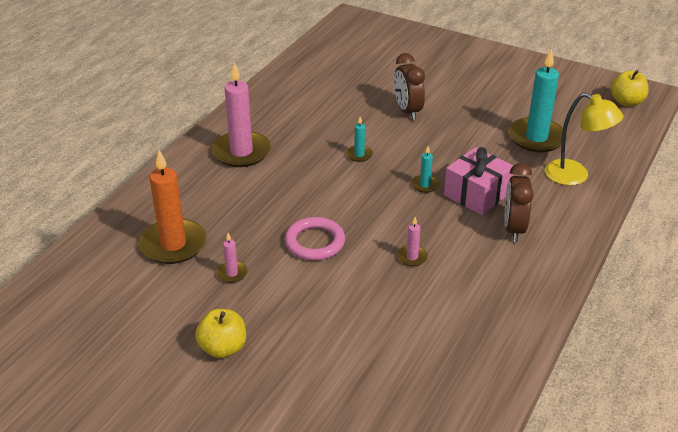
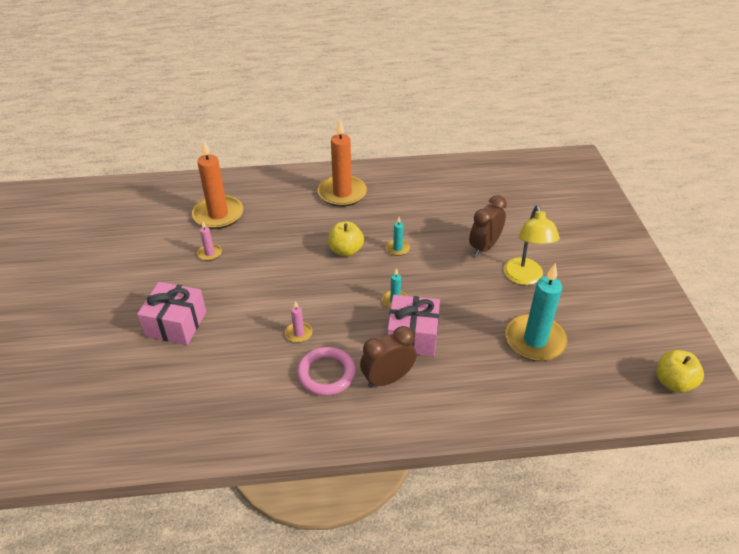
camera: 55 degrees right, 5 degrees up
yellow apple [195,309,246,358] -> yellow apple moved to [328,221,364,257]
pink candle [212,62,271,167] -> orange candle [318,120,367,207]
pink ring [285,217,345,260] -> pink ring moved to [297,347,355,396]
yellow lamp [545,93,623,186] -> yellow lamp moved to [503,205,560,285]
none -> pink gift [137,282,206,345]

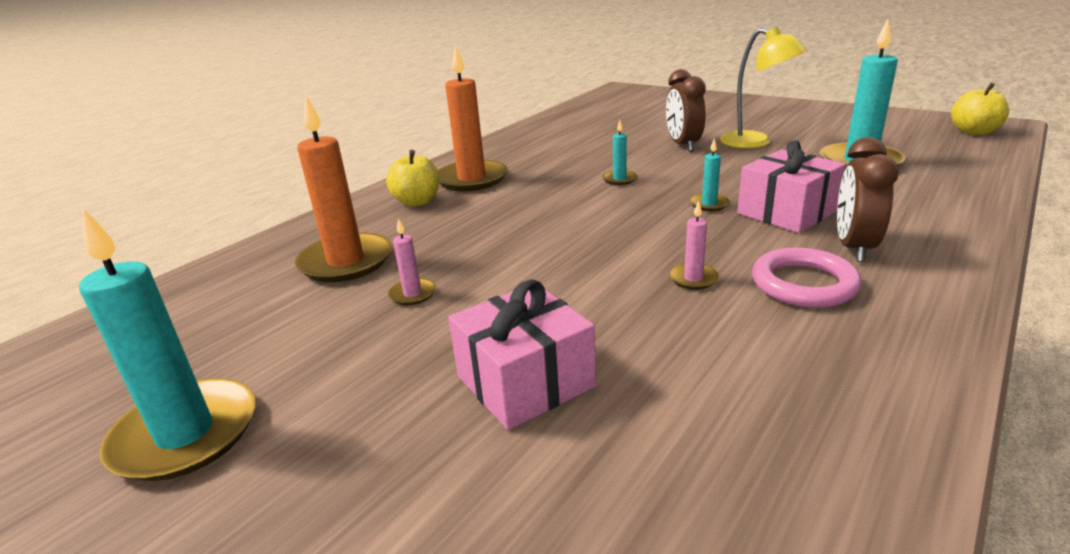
camera: 45 degrees left, 15 degrees down
yellow apple [328,221,364,257] -> yellow apple moved to [386,150,440,207]
none -> turquoise candle [79,207,255,481]

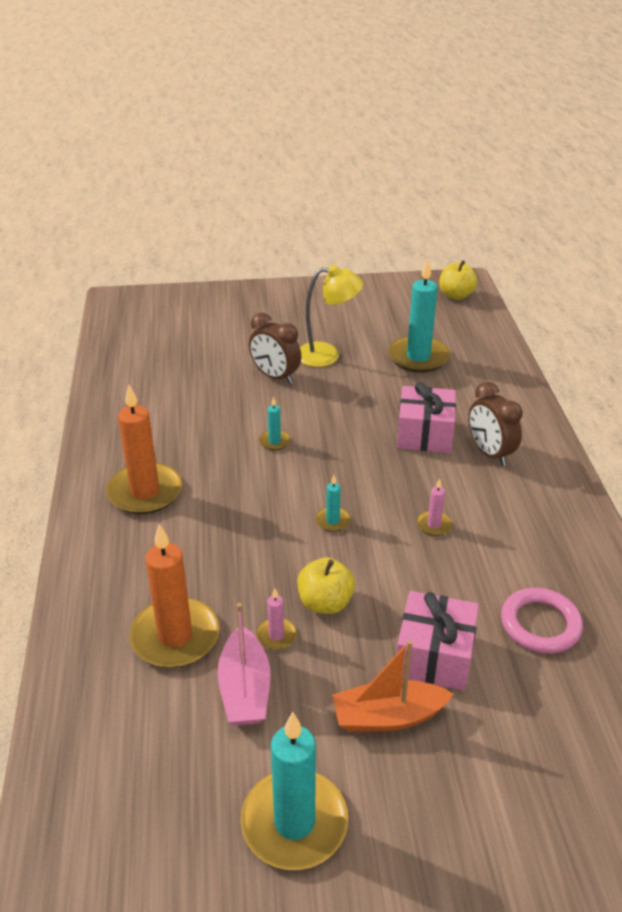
camera: 45 degrees left, 10 degrees up
yellow apple [386,150,440,207] -> yellow apple moved to [297,557,355,614]
turquoise candle [690,139,730,211] -> turquoise candle moved to [315,475,351,532]
pink ring [752,247,862,308] -> pink ring moved to [501,588,583,653]
none -> pink boat [217,603,270,726]
none -> orange boat [332,640,454,732]

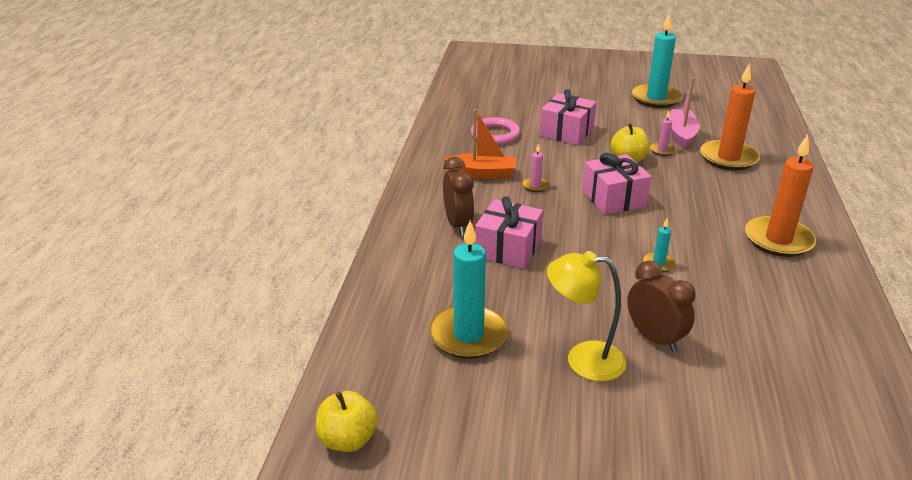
camera: 165 degrees left, 5 degrees down
turquoise candle [315,475,351,532] -> pink gift [582,153,652,215]
orange boat [332,640,454,732] -> orange boat moved to [443,109,517,179]

